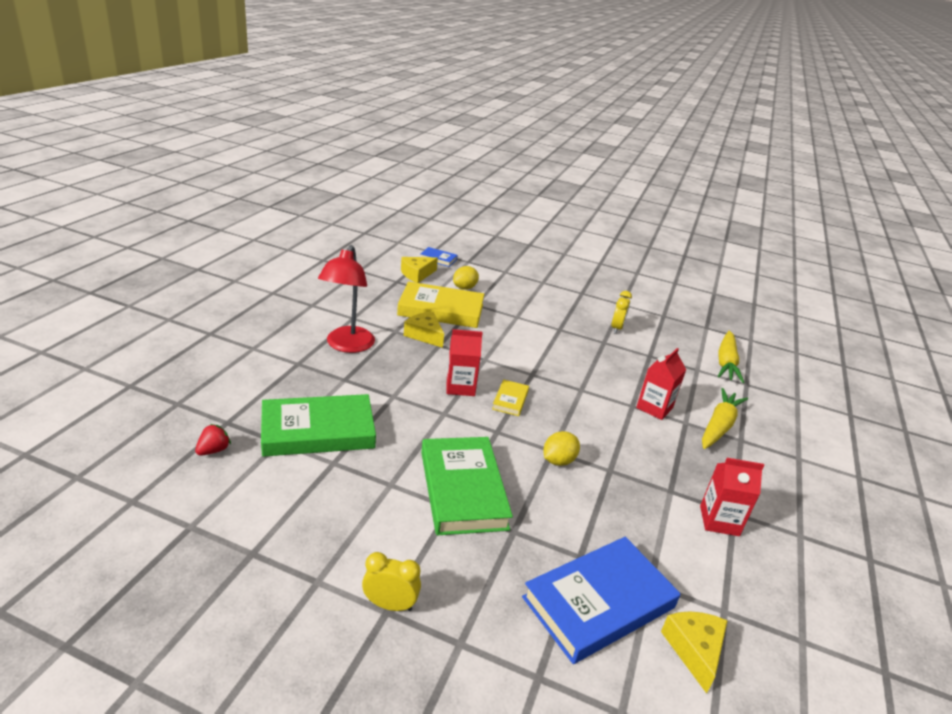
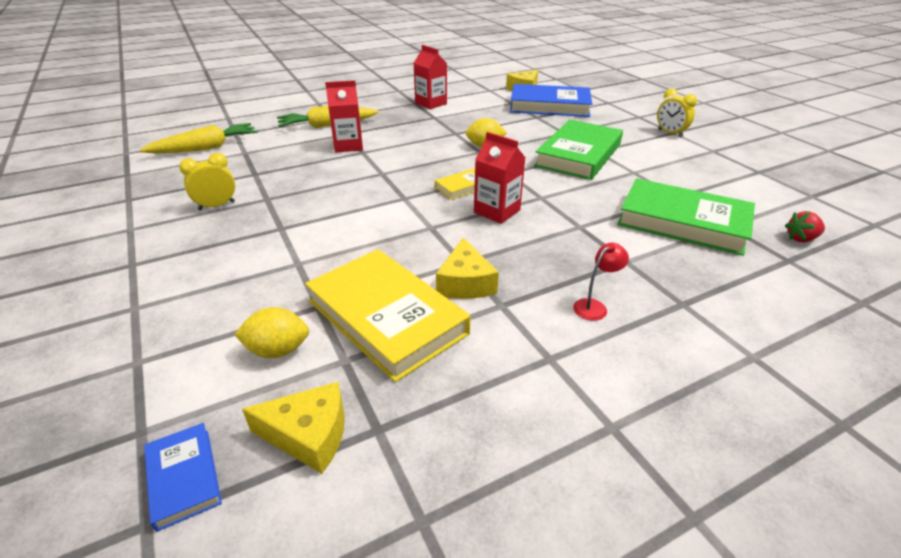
camera: 135 degrees left, 5 degrees up
red lamp [318,245,375,353] -> red lamp [573,243,629,321], size x0.42

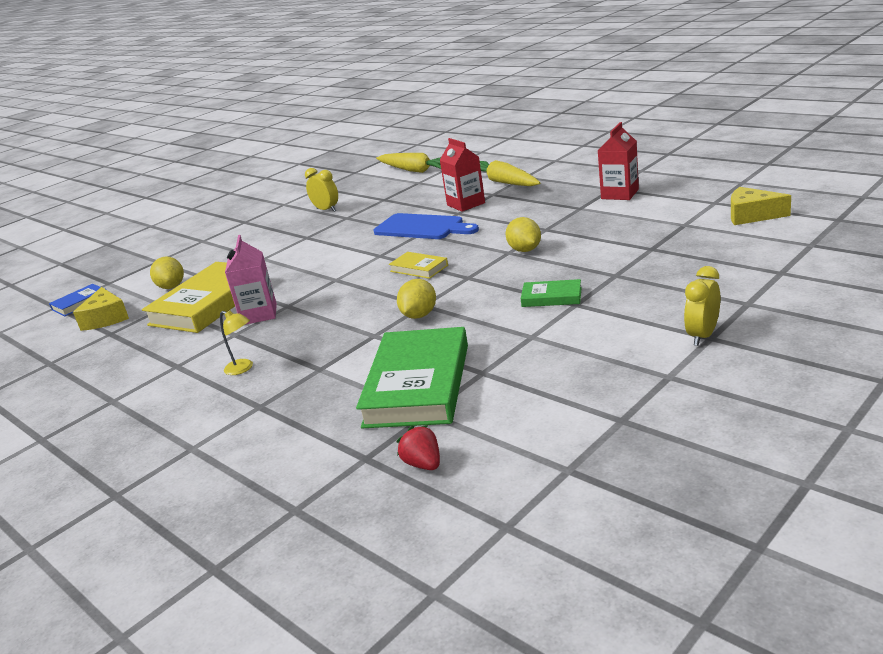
camera: 75 degrees right, 10 degrees down
yellow cheese [436,237,499,299] -> pink carton [225,235,277,325]
red carton [474,132,526,224] -> none
blue book [510,84,592,117] -> none
green book [534,120,623,180] -> green book [521,279,582,307], size x0.47
red lamp [573,243,629,321] -> yellow lamp [220,311,253,375]
none -> blue cutting board [374,213,479,239]
none -> yellow lemon [397,279,436,319]

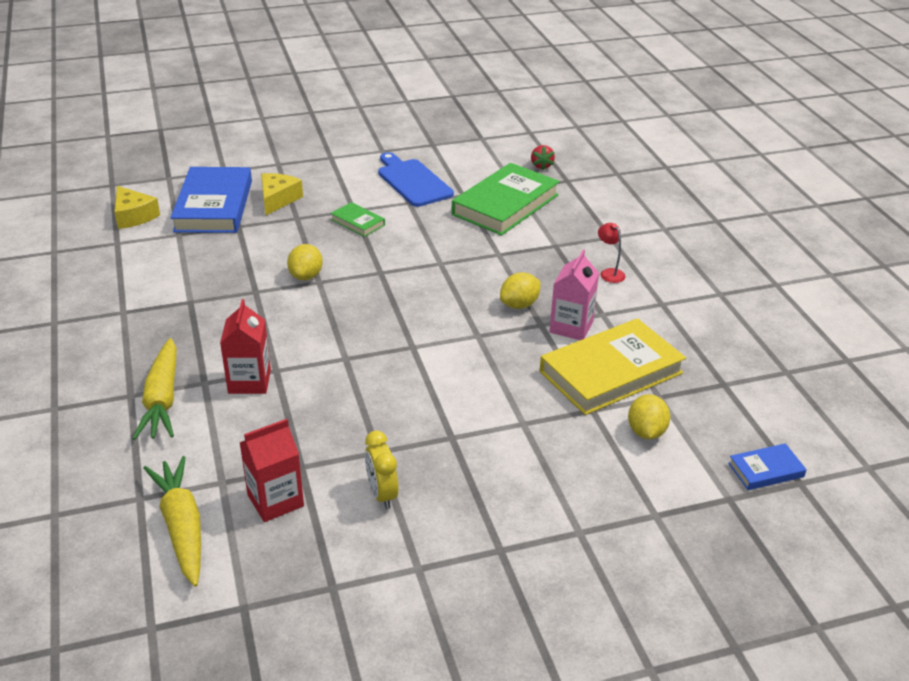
camera: 155 degrees left, 10 degrees up
yellow cheese [73,287,129,331] -> yellow cheese moved to [261,173,303,215]
yellow lamp [220,311,253,375] -> red lamp [598,223,625,283]
blue cutting board [374,213,479,239] -> blue cutting board moved to [378,152,454,207]
yellow book [389,252,448,279] -> none
yellow lemon [397,279,436,319] -> yellow lemon moved to [500,272,541,309]
red carton [598,122,639,200] -> red carton moved to [240,419,304,522]
yellow clock [684,266,720,346] -> none
none -> blue book [170,167,252,233]

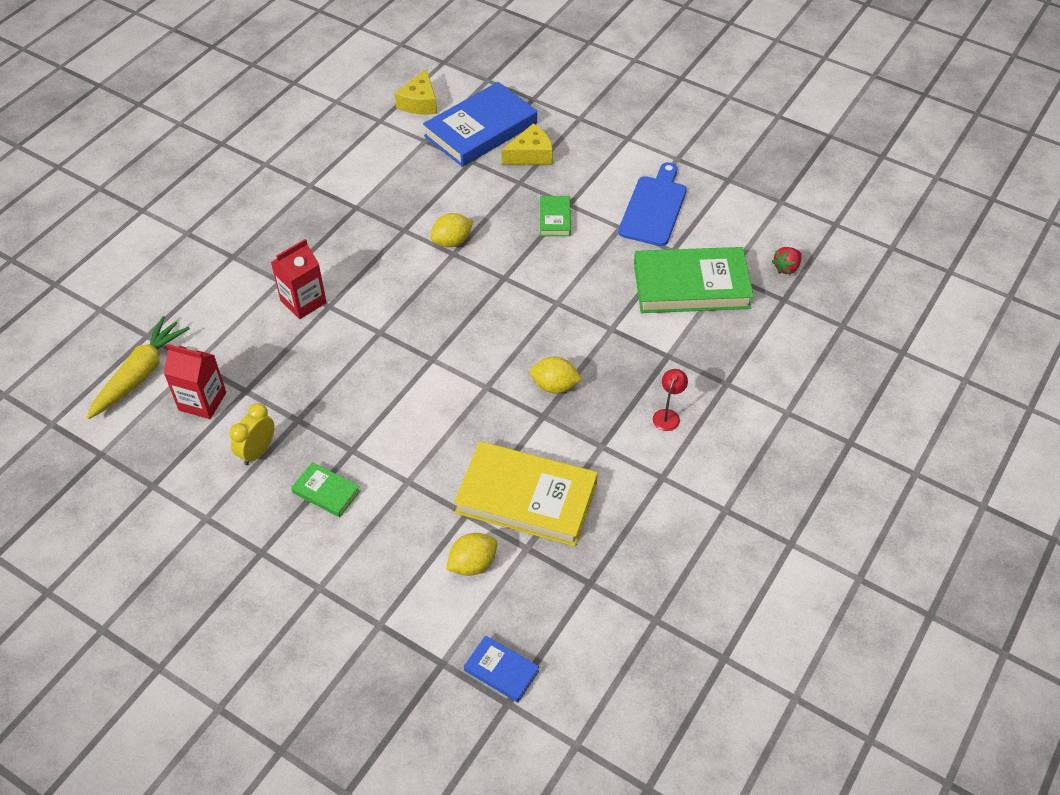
camera: 50 degrees right, 15 degrees up
yellow carrot [132,338,177,440] -> none
pink carton [550,249,599,340] -> none
none -> green book [291,462,360,517]

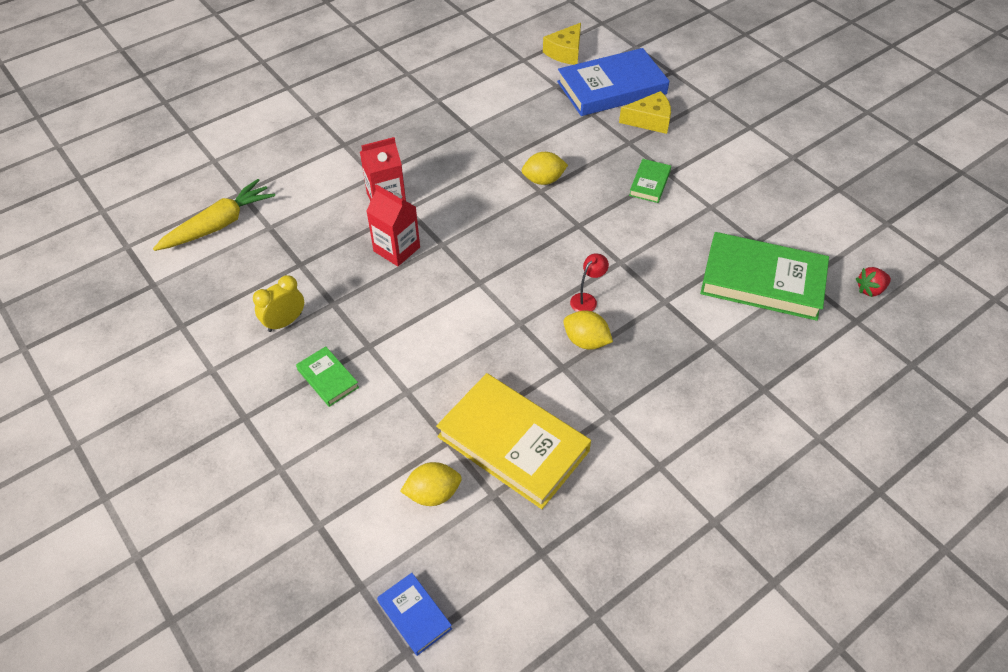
camera: 20 degrees right, 0 degrees up
red carton [164,344,226,419] -> red carton moved to [367,184,420,266]
blue cutting board [618,162,687,246] -> none
red lamp [653,369,688,431] -> red lamp moved to [570,254,609,312]

